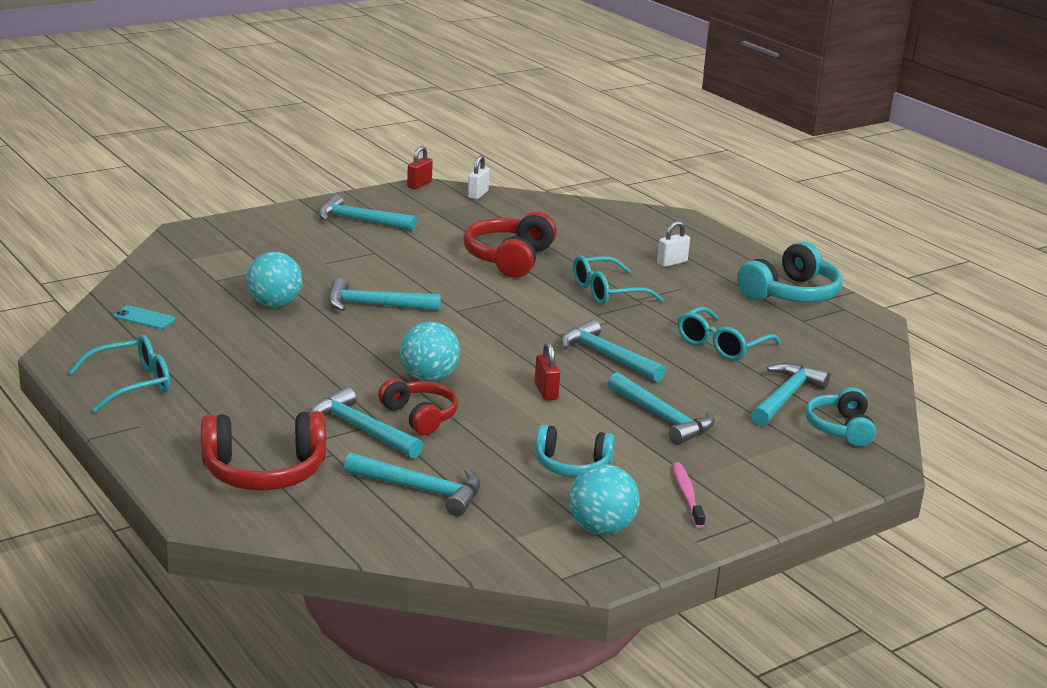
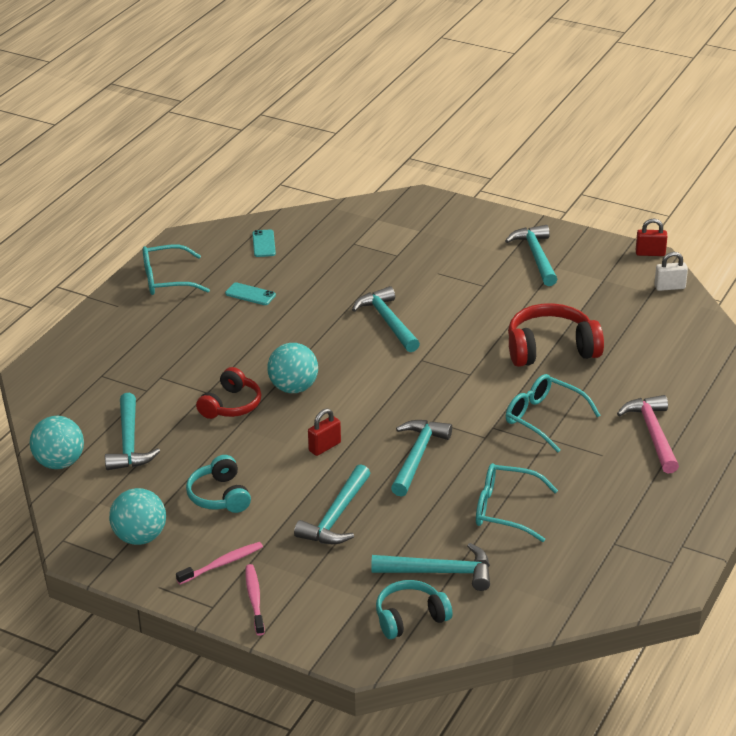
camera: 65 degrees right, 10 degrees up
turquoise glasses [68,335,170,413] -> turquoise glasses turned 135 degrees clockwise [143,245,210,295]
red headphones [201,411,326,490] -> none
turquoise ball [246,252,302,307] -> turquoise ball moved to [30,416,84,469]
turquoise hammer [309,387,423,459] -> none
white padlock [657,221,690,267] -> pink hammer [617,395,679,474]
turquoise headphones [737,242,842,302] -> none
none -> turquoise phone [225,283,276,305]
none -> pink toothbrush [246,564,265,636]

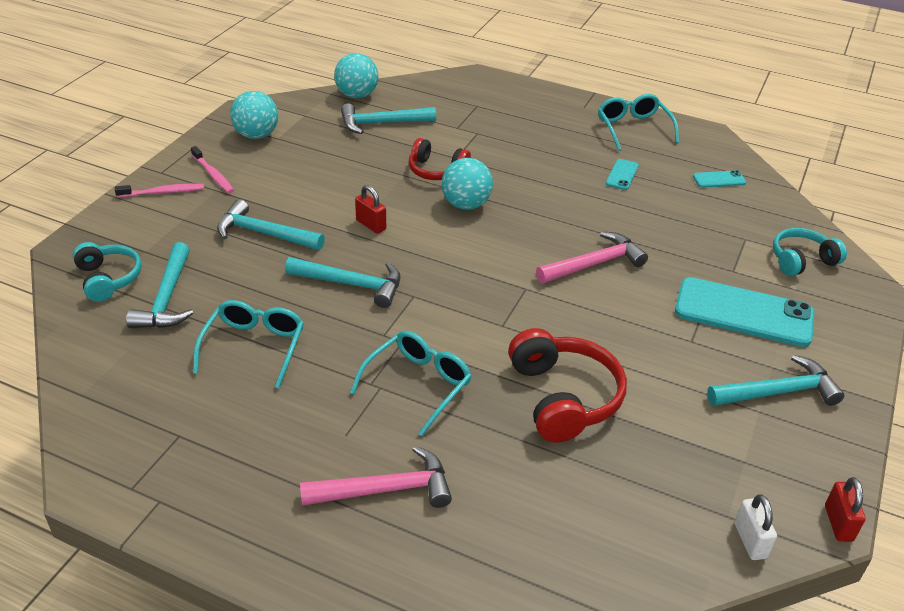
camera: 85 degrees right, 5 degrees up
turquoise headphones [186,455,251,513] -> turquoise headphones moved to [773,228,847,276]
turquoise hammer [352,286,420,352] -> pink hammer [536,232,648,284]
none -> turquoise phone [675,277,814,347]

